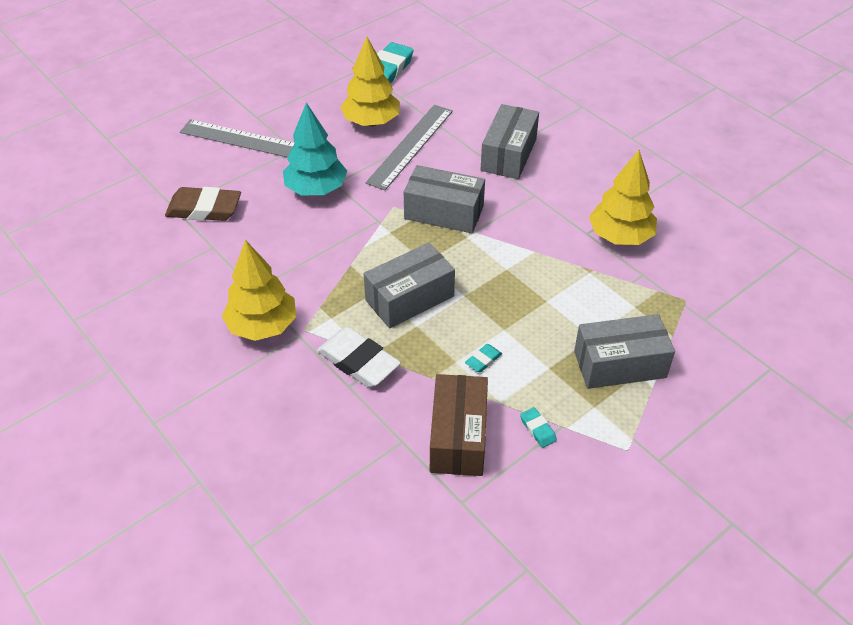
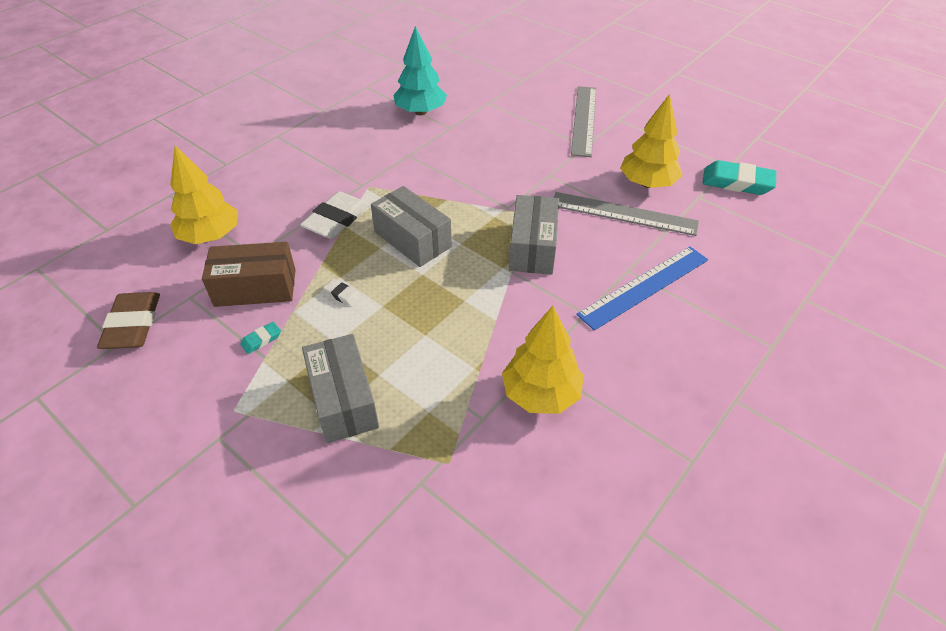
camera: 80 degrees right, 0 degrees up
brown eraser [165,187,241,221] -> brown eraser moved to [97,292,160,349]
yellow tree [222,240,296,341] -> yellow tree moved to [170,146,238,244]
turquoise tree [283,102,347,195] -> turquoise tree moved to [393,26,447,115]
turquoise eraser [465,344,502,373] -> white eraser [323,279,361,307]
grey box [481,104,539,179] -> blue ruler [576,246,708,331]

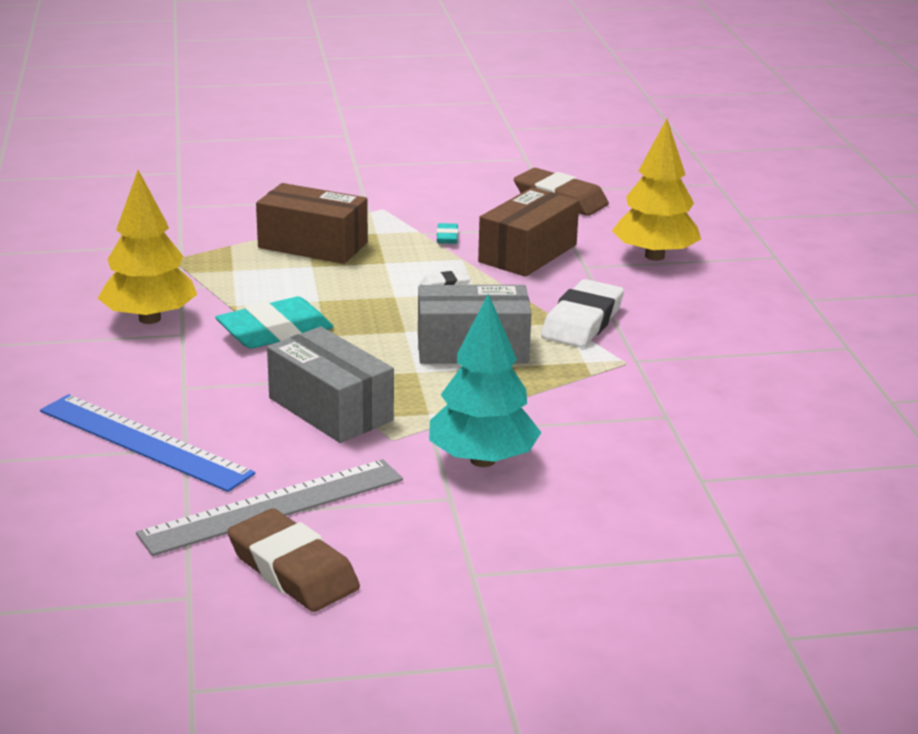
camera: 130 degrees right, 20 degrees down
white eraser [300,191,369,239] -> white eraser turned 45 degrees clockwise [541,279,624,348]
grey box [302,334,379,443] -> brown box [256,183,368,264]
turquoise tree [393,26,447,115] -> turquoise tree moved to [429,294,542,467]
grey ruler [571,86,596,157] -> none
blue ruler [576,246,708,331] -> blue ruler turned 60 degrees counterclockwise [40,394,255,492]
yellow tree [620,94,682,188] -> brown eraser [227,508,360,612]
turquoise eraser [702,160,776,195] -> turquoise eraser moved to [215,297,334,349]

